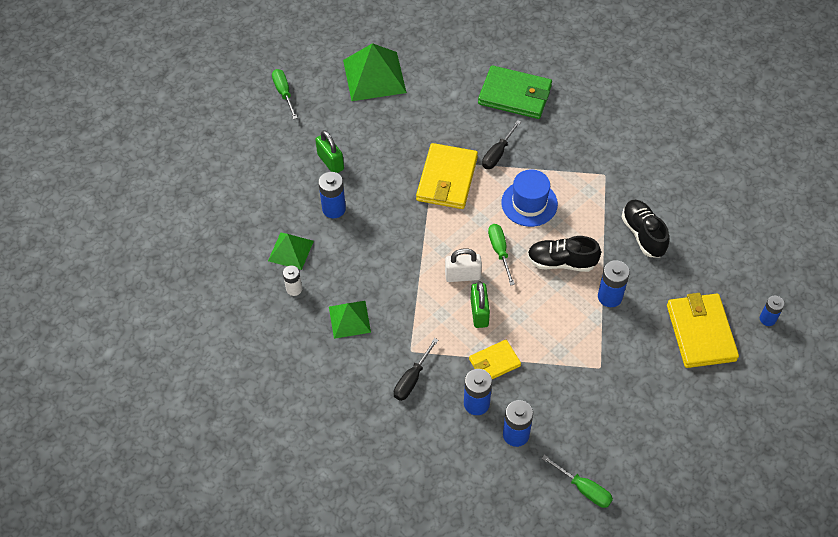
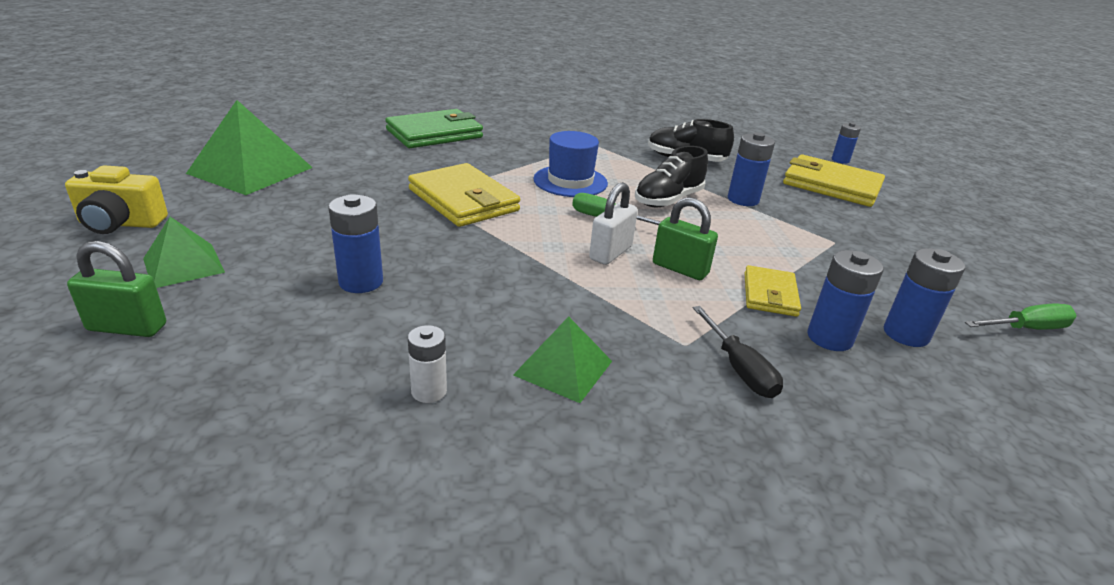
camera: 55 degrees left, 25 degrees down
green pyramid [268,232,314,270] -> green pyramid moved to [143,217,225,288]
green screwdriver [272,69,297,119] -> yellow camera [65,165,168,234]
green padlock [315,130,344,173] -> green padlock moved to [67,241,166,337]
black screwdriver [482,120,521,169] -> none

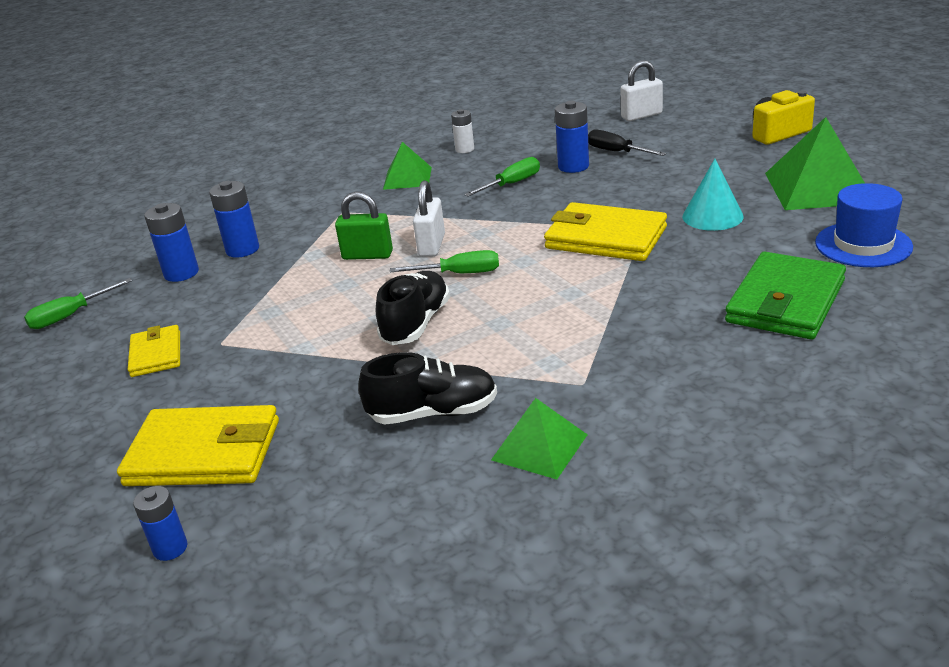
camera: 160 degrees right, 0 degrees up
green padlock [67,241,166,337] -> white padlock [620,60,663,121]
green pyramid [143,217,225,288] -> green pyramid moved to [491,398,588,479]
blue hat [533,131,608,197] -> blue hat moved to [815,183,913,267]
black screwdriver [693,306,783,398] -> black screwdriver moved to [588,129,666,156]
blue battery [728,132,775,206] -> none
yellow wallet [745,265,801,317] -> yellow wallet moved to [128,325,180,377]
none -> green screwdriver [464,157,540,197]
none -> turquoise cone [682,159,744,231]

